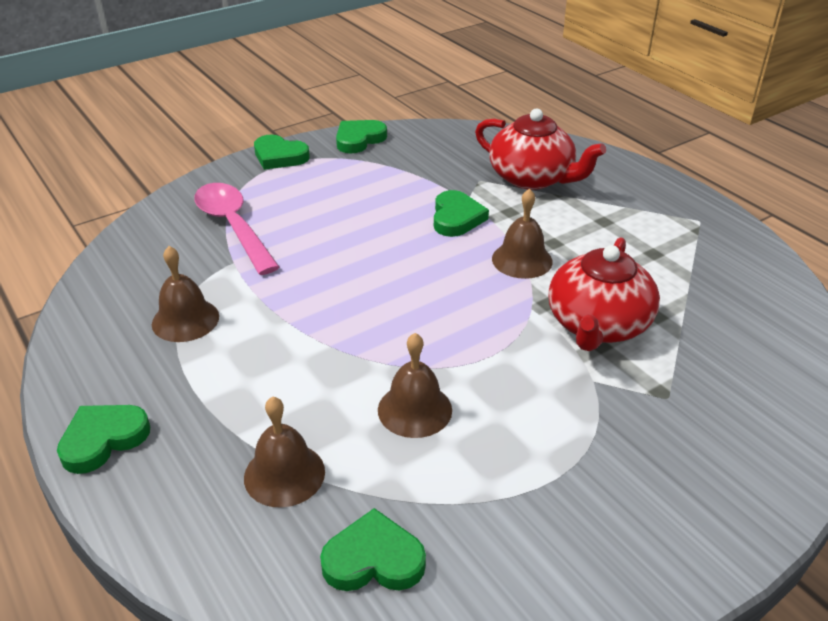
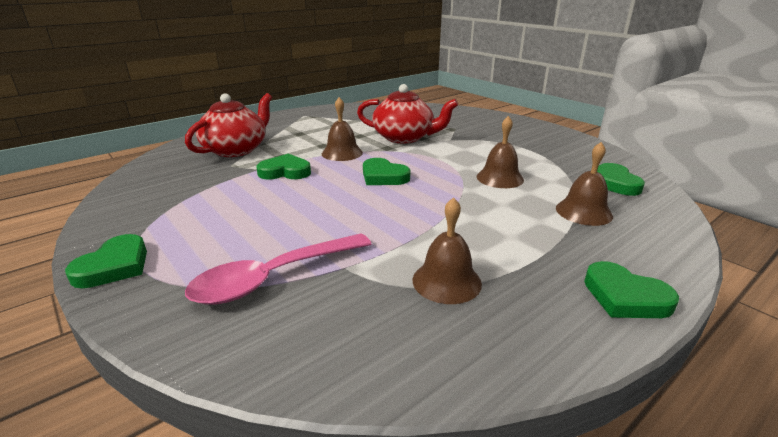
camera: 95 degrees left, 10 degrees down
green heart [336,120,387,153] -> green heart moved to [363,158,410,185]

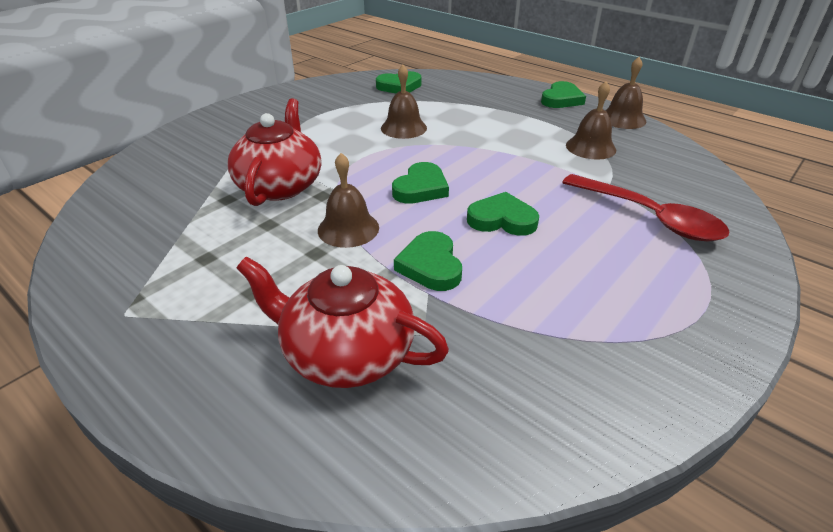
camera: 100 degrees left, 10 degrees up
green heart [65,234,147,289] -> green heart moved to [467,192,539,236]
pink spoon [185,233,371,305] -> red spoon [562,174,729,242]
brown bell [556,142,613,226] -> brown bell moved to [605,57,647,129]

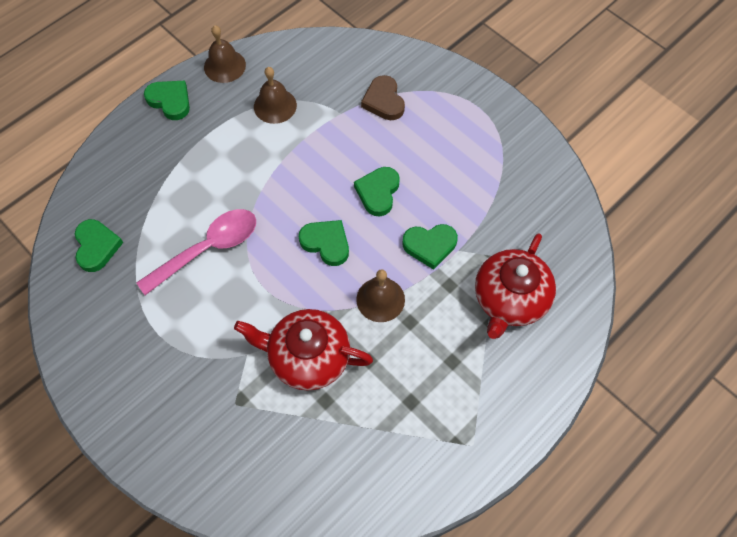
camera: 85 degrees left, 25 degrees up
brown bell [381,65,427,139] -> pink spoon [136,209,256,295]
red spoon [562,174,729,242] -> brown heart [361,75,405,120]

